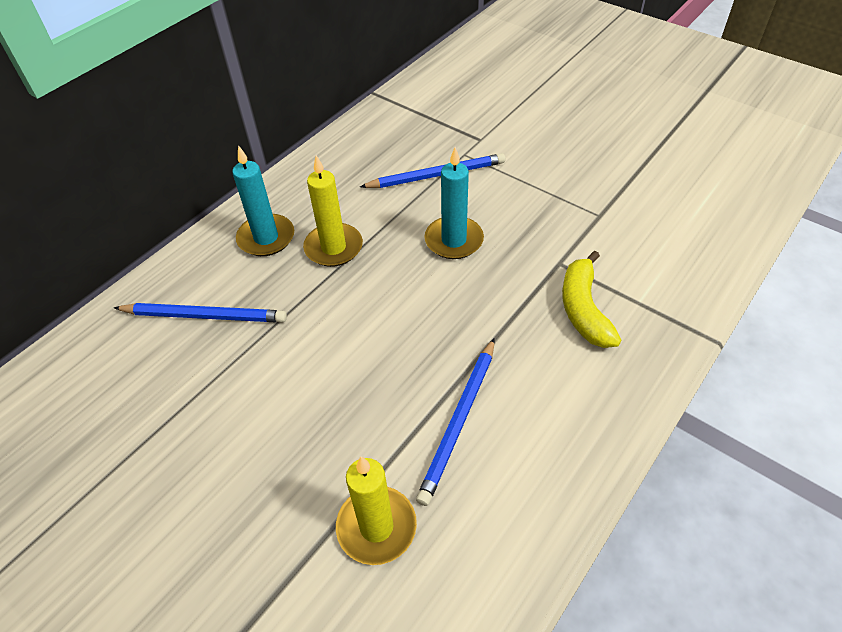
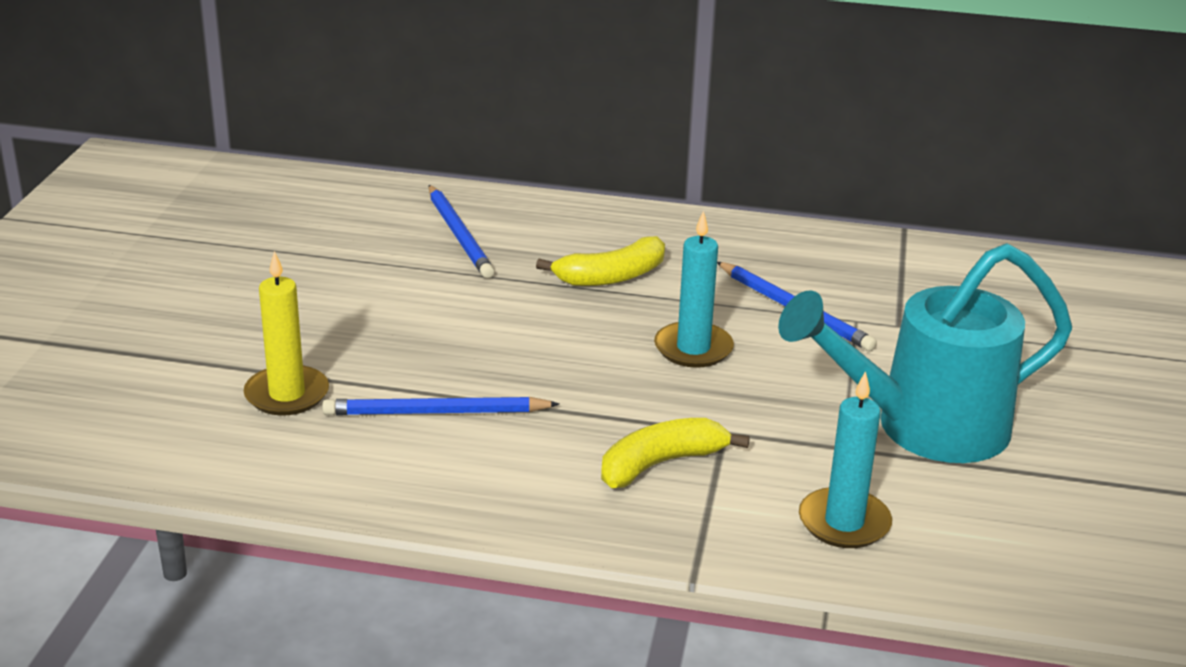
camera: 60 degrees right, 20 degrees down
turquoise candle [232,145,294,256] -> turquoise candle moved to [799,371,892,548]
yellow candle [303,155,363,267] -> yellow banana [536,236,665,286]
none -> turquoise watering can [778,243,1072,463]

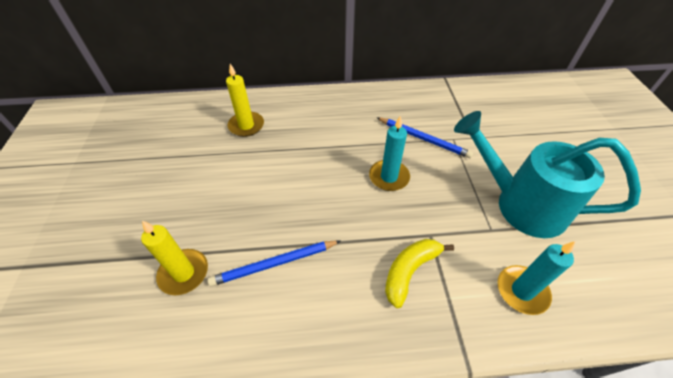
camera: 15 degrees left, 20 degrees up
blue pencil [429,185,494,278] -> yellow candle [226,64,264,137]
yellow banana [536,236,665,286] -> none
turquoise watering can [778,243,1072,463] -> turquoise watering can turned 60 degrees clockwise [454,111,641,238]

